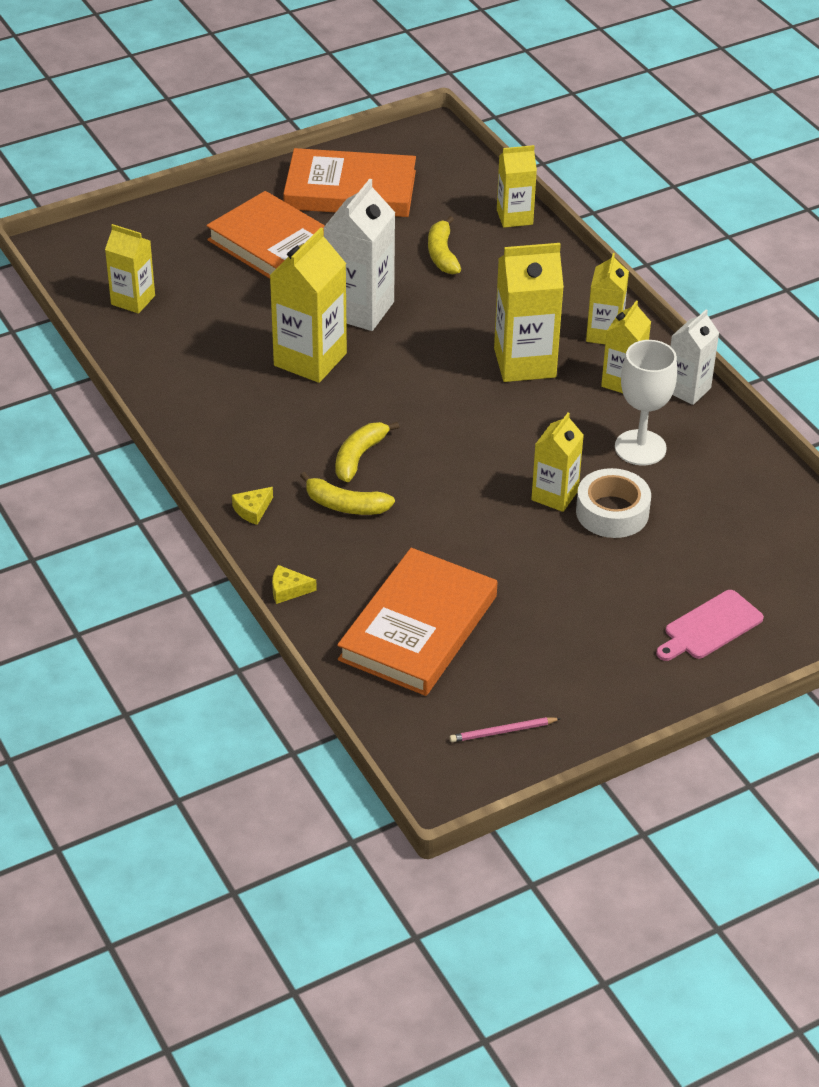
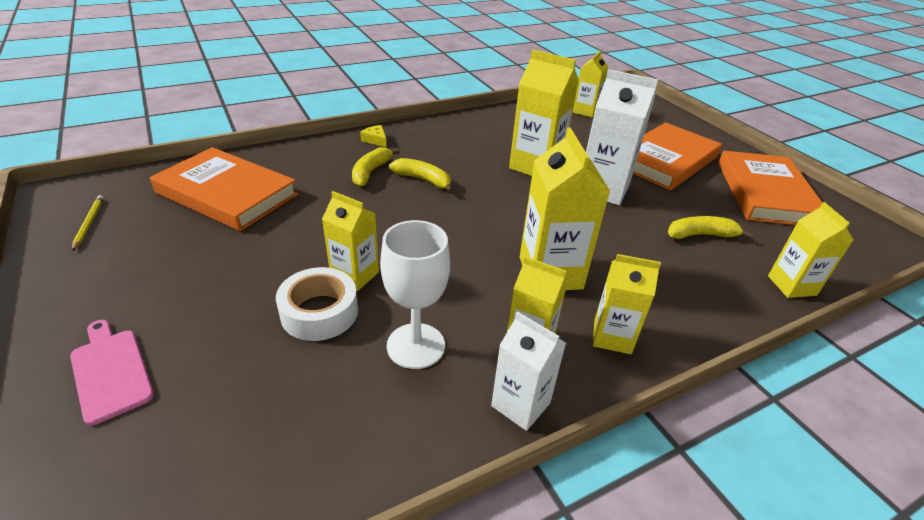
camera: 90 degrees right, 5 degrees down
yellow cheese [272,565,317,604] -> none
pink pencil [450,717,561,742] -> yellow pencil [72,195,104,251]

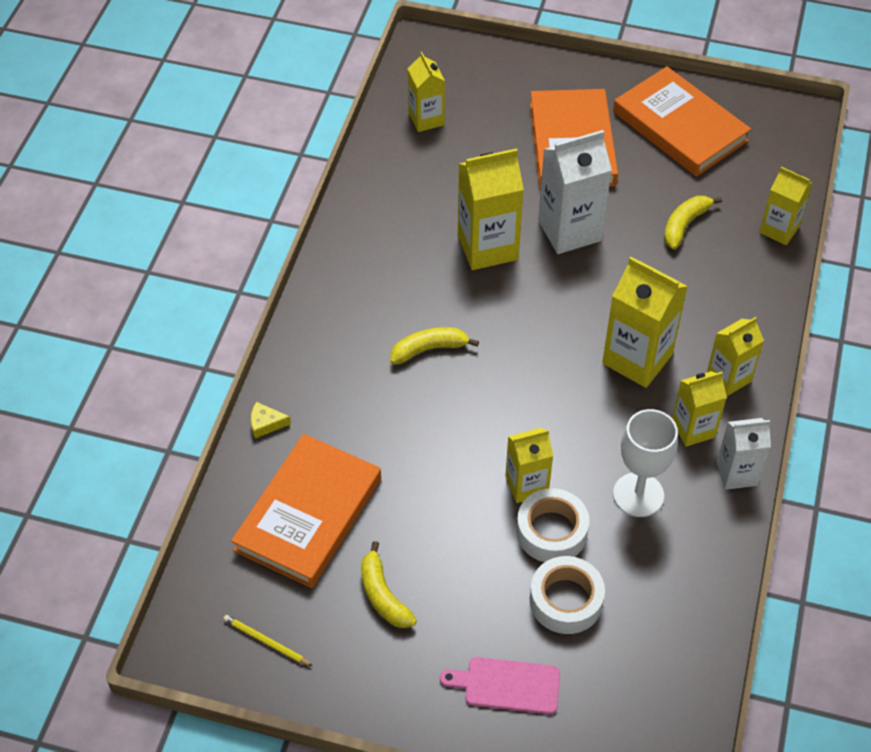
camera: 45 degrees left, 15 degrees up
orange book [150,147,298,231] -> orange book turned 45 degrees counterclockwise [231,434,381,588]
yellow banana [352,147,400,186] -> yellow banana moved to [361,541,417,628]
yellow cheese [360,125,387,147] -> yellow cheese moved to [251,402,291,438]
none -> white tape [530,556,605,634]

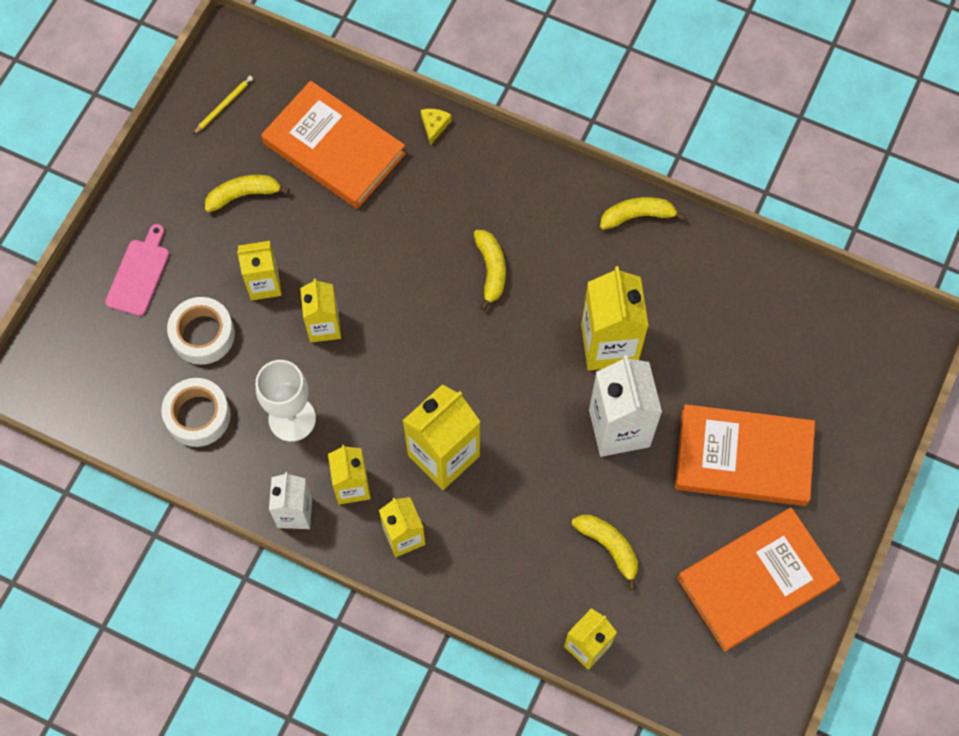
camera: 100 degrees right, 15 degrees up
yellow carton [408,52,445,132] -> yellow carton moved to [237,241,282,301]
white tape [516,488,589,562] -> white tape moved to [161,378,231,447]
none -> yellow banana [600,197,686,230]

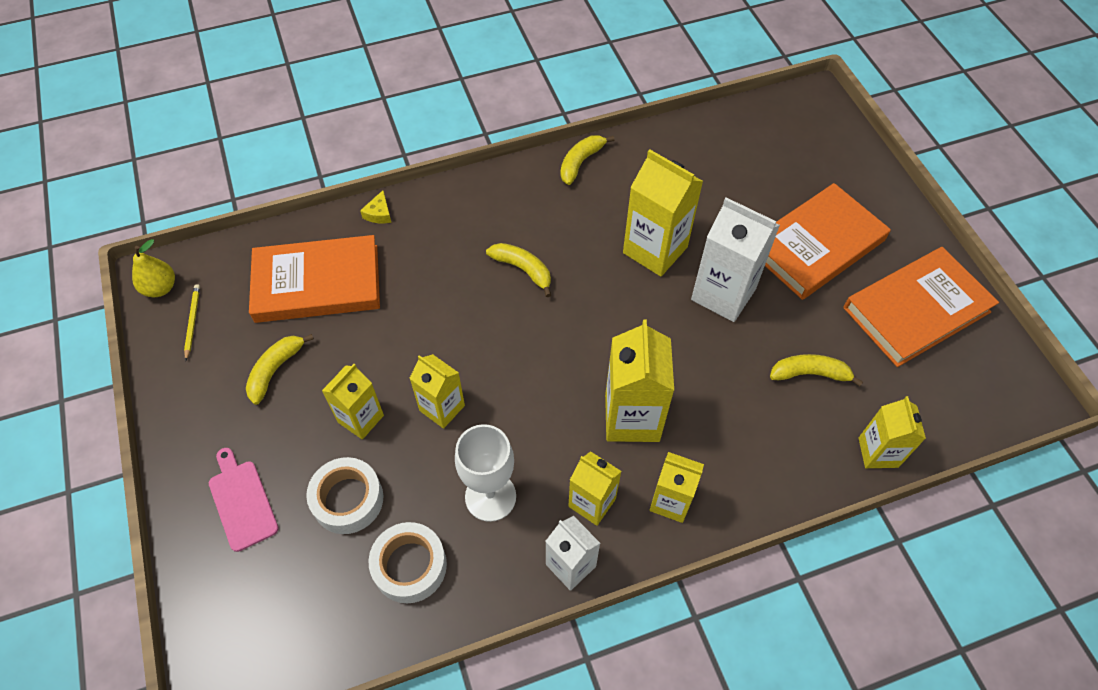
camera: 45 degrees left, 10 degrees down
yellow cheese [421,109,452,145] -> yellow cheese turned 135 degrees counterclockwise [360,190,391,223]
orange book [677,508,840,652] -> orange book turned 45 degrees clockwise [843,247,999,367]
none -> yellow pear [132,239,175,297]

